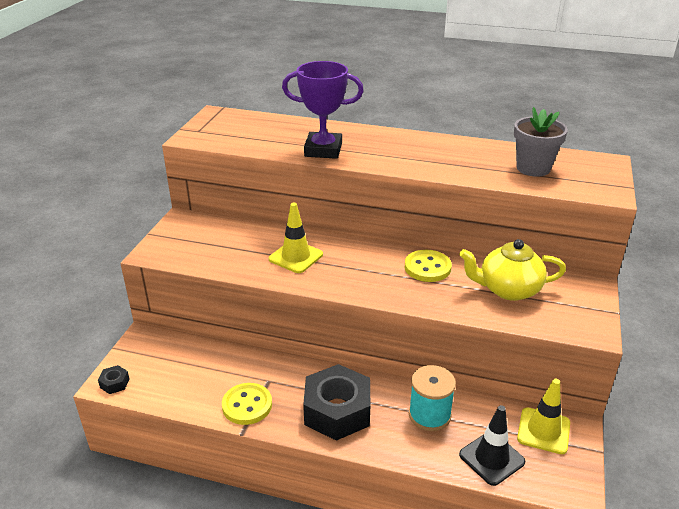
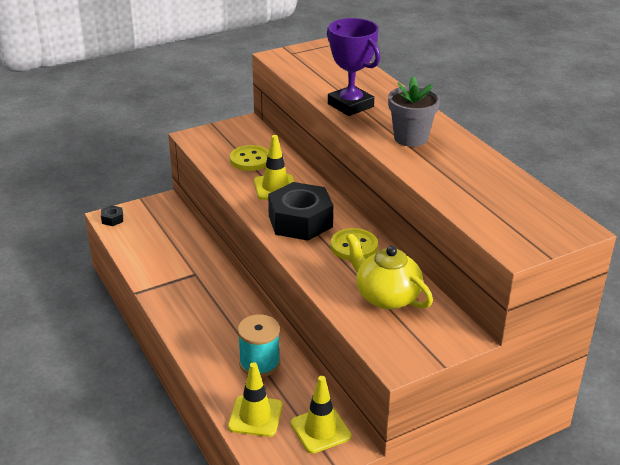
camera: 45 degrees right, 0 degrees up
yellow button [222,383,272,425] -> yellow button moved to [230,145,269,171]
black nut [303,364,370,441] -> black nut moved to [268,182,333,241]
black traffic cone [459,405,525,486] -> yellow traffic cone [228,362,282,437]
grey flower pot [514,107,568,177] -> grey flower pot moved to [388,76,440,147]

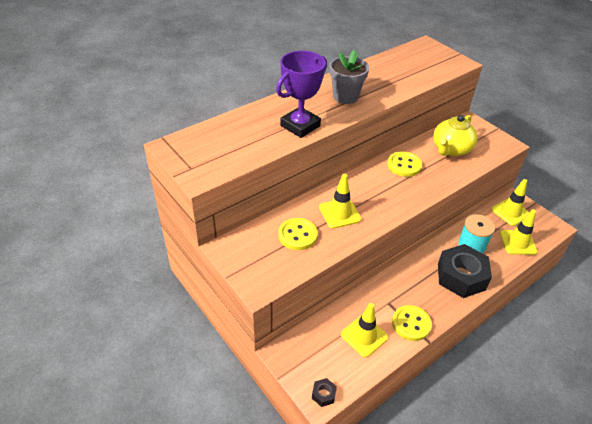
camera: 100 degrees left, 10 degrees up
black nut [268,182,333,241] -> black nut moved to [438,244,492,298]
none -> yellow traffic cone [341,303,388,358]
none -> yellow button [392,305,432,341]

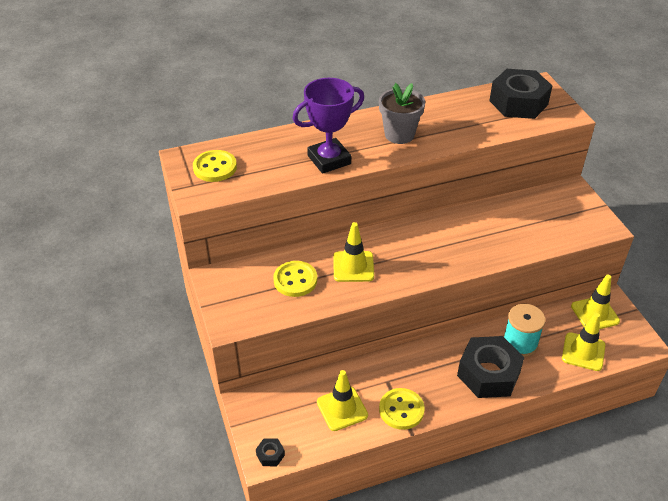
camera: 20 degrees right, 0 degrees up
yellow button [387,151,422,177] -> yellow button moved to [193,150,237,182]
yellow teapot [433,115,478,156] -> none
none -> black nut [489,69,552,119]

